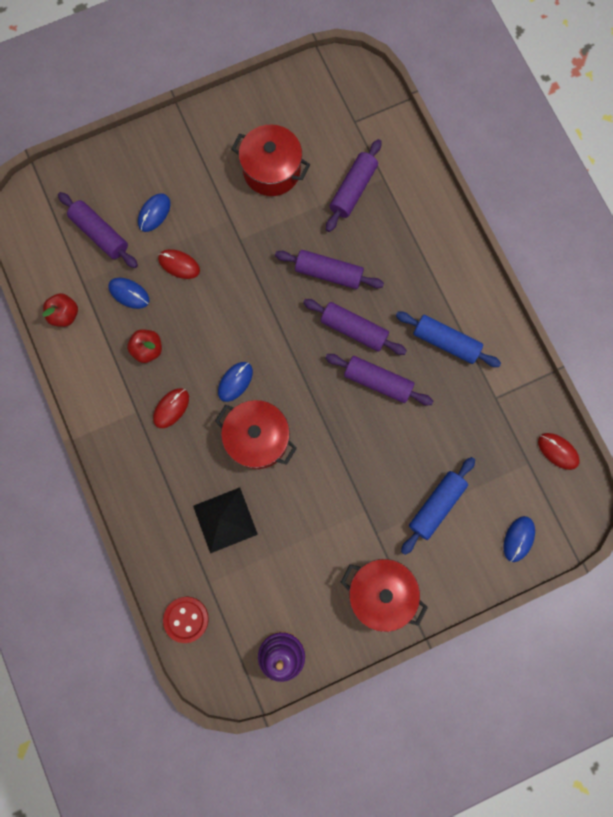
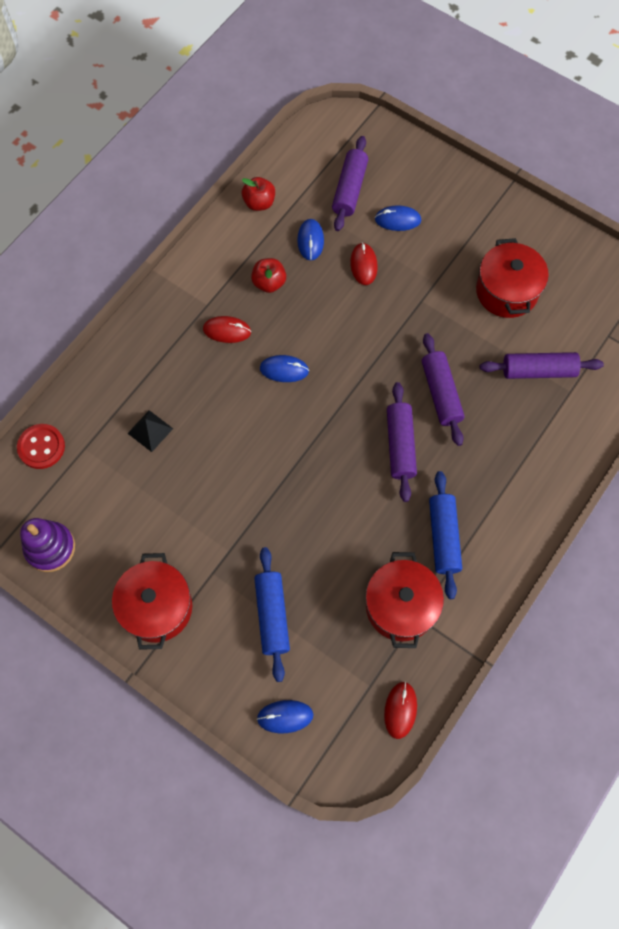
camera: 60 degrees right, 10 degrees down
black pyramid [193,488,258,553] -> black pyramid [127,410,173,452], size x0.61
red pot [215,400,297,469] -> red pot moved to [365,552,444,648]
purple rolling pin [325,354,433,405] -> none
blue rolling pin [401,457,475,555] -> blue rolling pin turned 75 degrees clockwise [254,547,290,682]

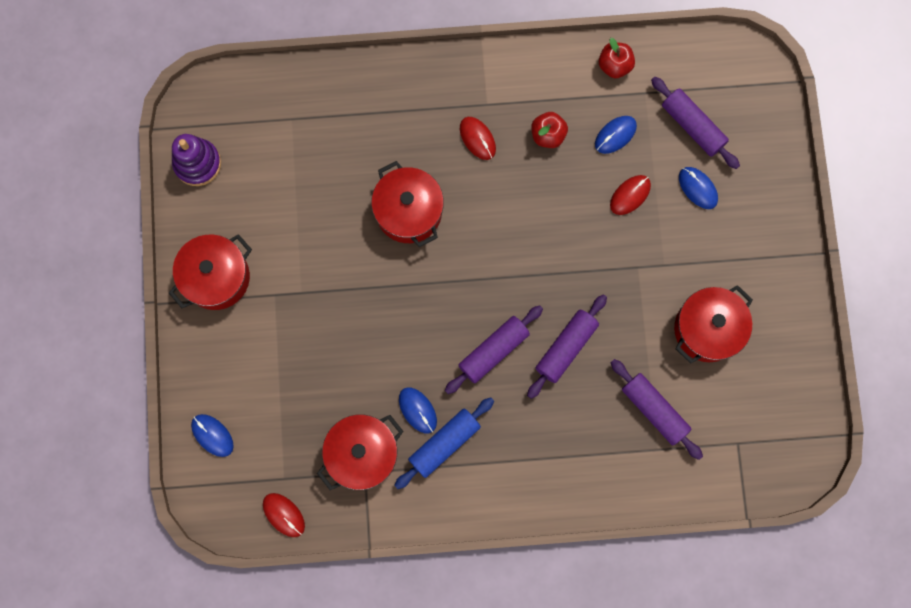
camera: 50 degrees right, 10 degrees up
red button [17,424,65,469] -> none
black pyramid [127,410,173,452] -> none
blue rolling pin [254,547,290,682] -> none
blue mouse [260,355,309,382] -> blue mouse moved to [399,387,437,434]
purple rolling pin [332,136,368,231] -> purple rolling pin turned 75 degrees clockwise [651,77,740,169]
red mouse [384,681,417,739] -> red mouse turned 75 degrees clockwise [263,493,305,537]
none -> red pot [371,161,444,247]

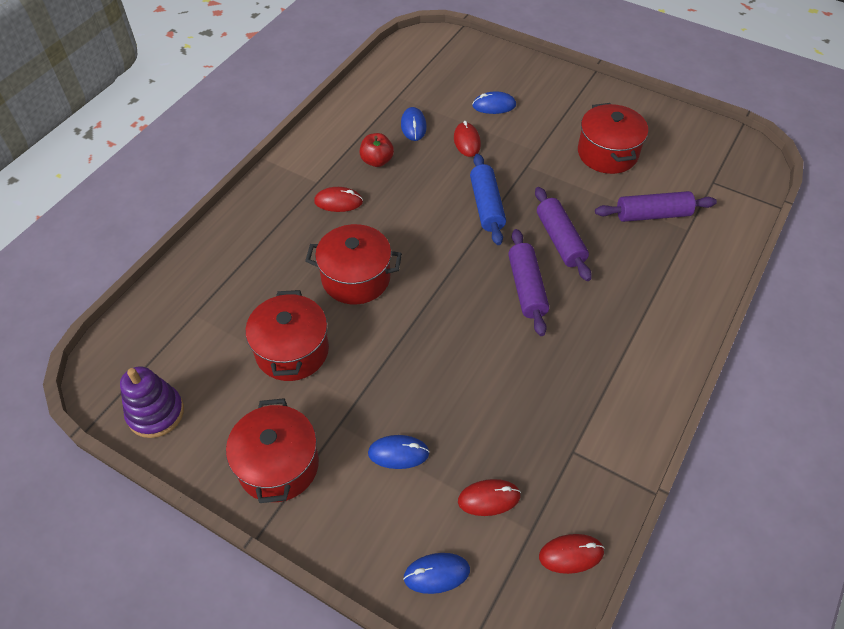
camera: 55 degrees left, 25 degrees down
red pot [317,414,404,490] -> red pot moved to [245,290,329,381]
blue rolling pin [394,397,494,489] -> blue rolling pin moved to [470,154,506,245]
blue mouse [399,387,437,434] -> blue mouse moved to [368,435,430,469]
red apple [599,38,635,78] -> none
purple rolling pin [651,77,740,169] -> none
none -> red mouse [458,479,521,516]

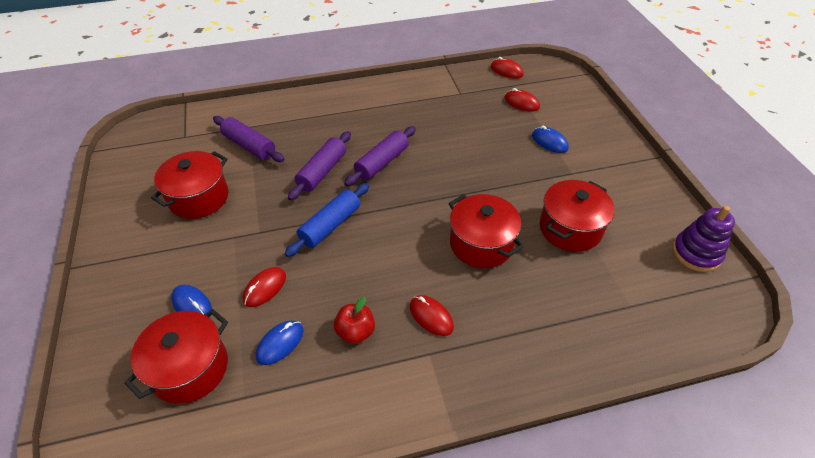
camera: 135 degrees left, 5 degrees down
red pot [226,398,319,503] -> red pot moved to [124,309,228,404]
blue mouse [403,553,470,594] -> none

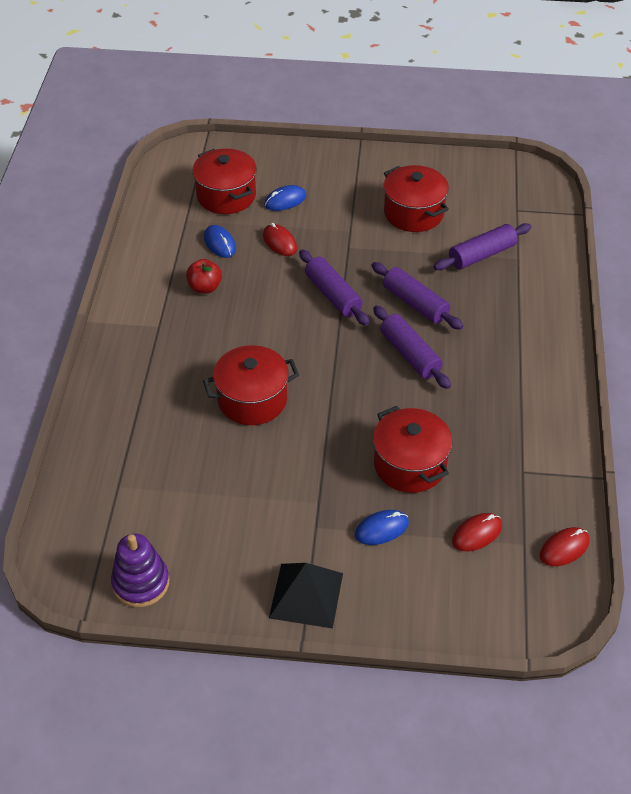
camera: 110 degrees right, 0 degrees up
blue rolling pin [285,183,369,257] -> purple rolling pin [299,250,370,326]
red mouse [410,295,454,336] -> none
red pot [540,180,615,252] -> red pot moved to [373,406,453,493]
none -> black pyramid [269,563,343,628]

